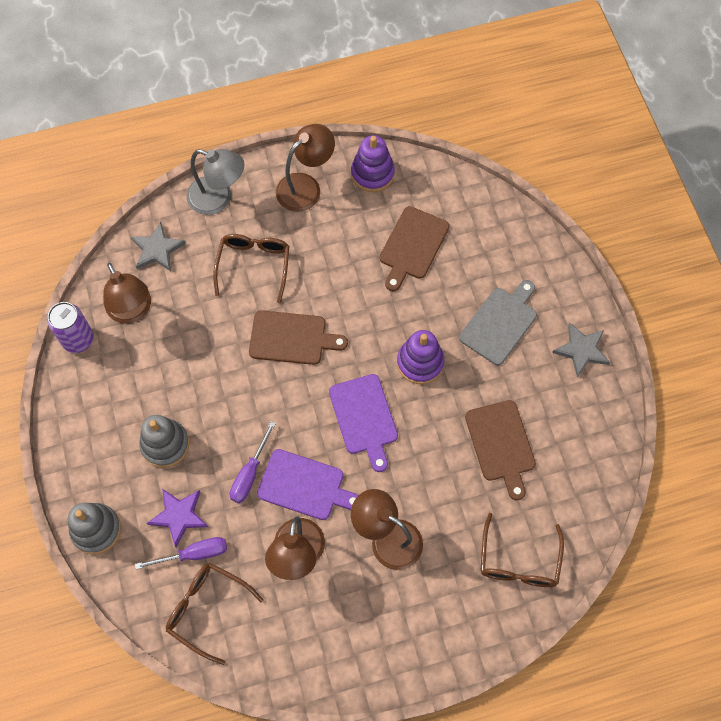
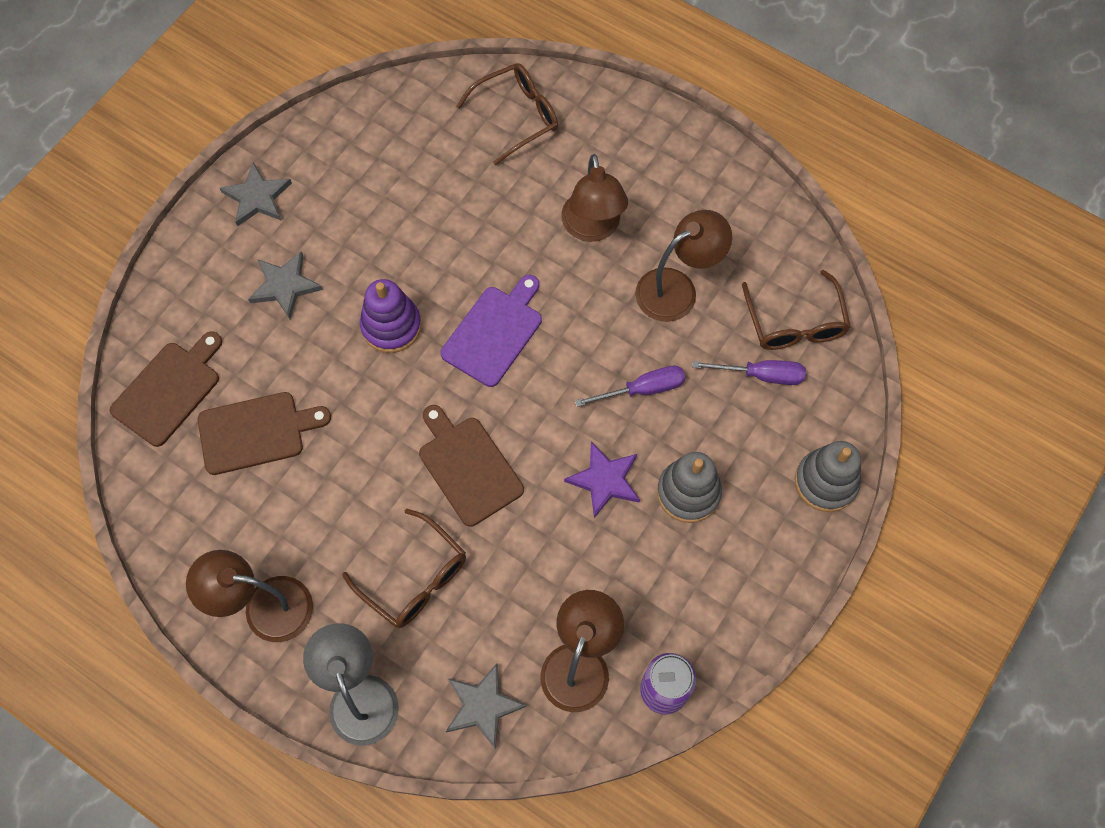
camera: 130 degrees left, 0 degrees up
purple screwdriver [135,537,227,569] -> purple screwdriver turned 150 degrees clockwise [692,360,806,385]
purple star [147,489,208,547] -> purple star moved to [564,442,640,518]
brown glasses [213,234,290,303] -> brown glasses turned 105 degrees counterclockwise [342,509,466,628]
purple cutting board [257,449,358,520] -> none
purple stacking toy [351,135,395,192] -> none
grey cutting board [459,280,537,365] -> grey star [248,251,323,319]
brown cutting board [465,400,536,500] -> brown cutting board moved to [109,332,222,447]

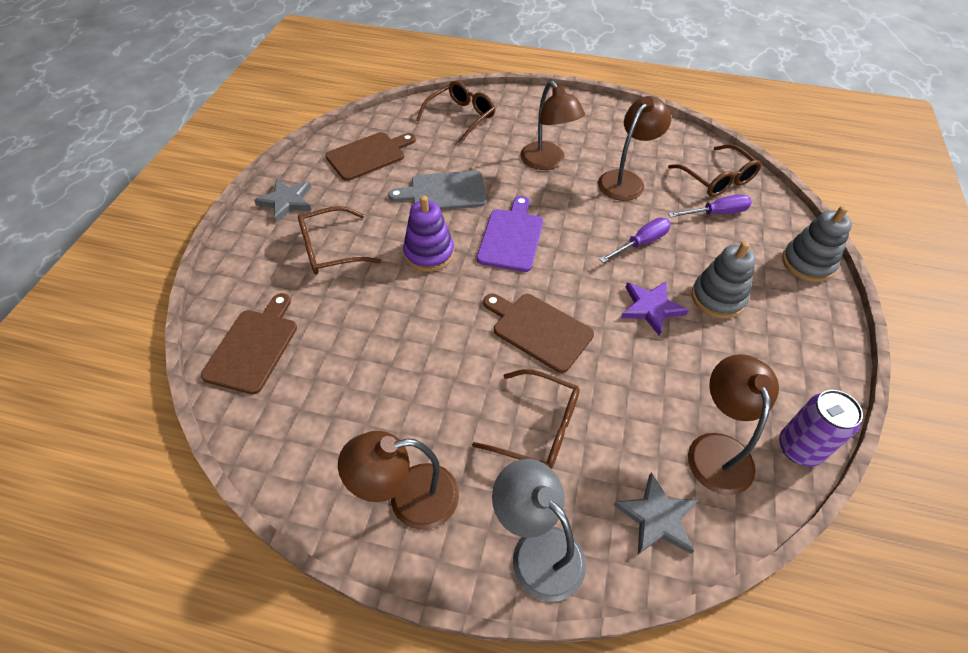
camera: 20 degrees left, 15 degrees down
brown cutting board [198,392,331,475] -> brown cutting board moved to [325,132,416,181]
grey star [248,251,323,319] -> brown glasses [298,206,381,274]
none -> grey cutting board [388,171,487,210]

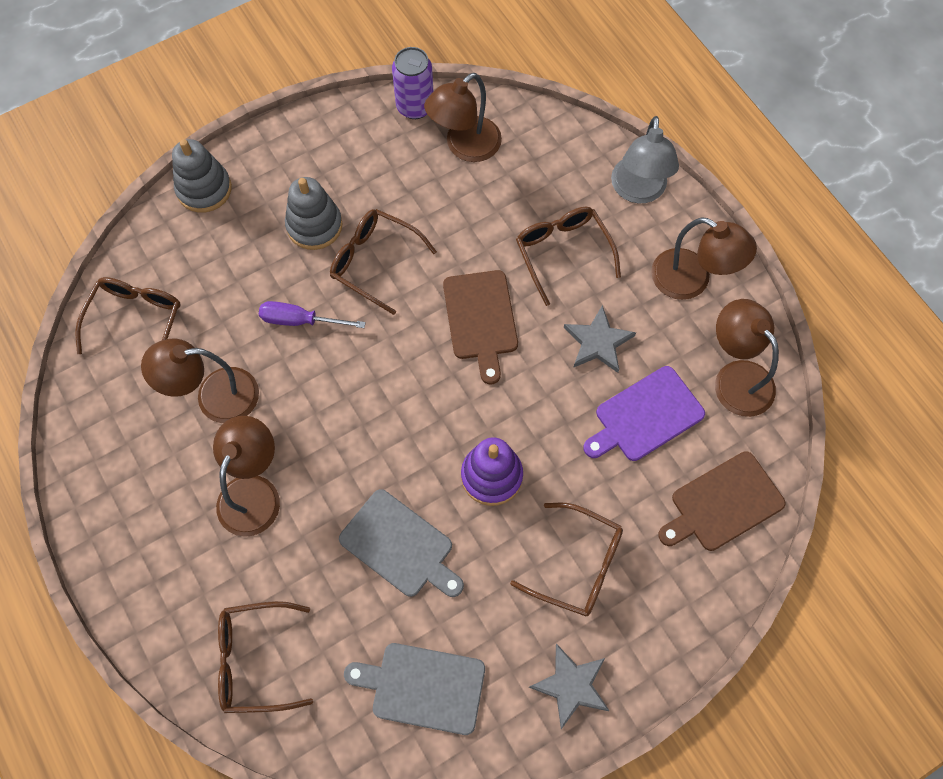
camera: 135 degrees left, 15 degrees up
brown cutting board [325,132,416,181] -> grey cutting board [344,643,485,735]
purple cutting board [477,196,543,272] -> purple cutting board moved to [583,366,705,461]
grey star [614,472,698,555] -> grey star moved to [564,305,636,373]
purple star [621,281,689,336] -> brown glasses [330,209,437,315]
purple screwdriver [668,194,752,218] -> none
none -> brown lamp [715,299,779,417]

